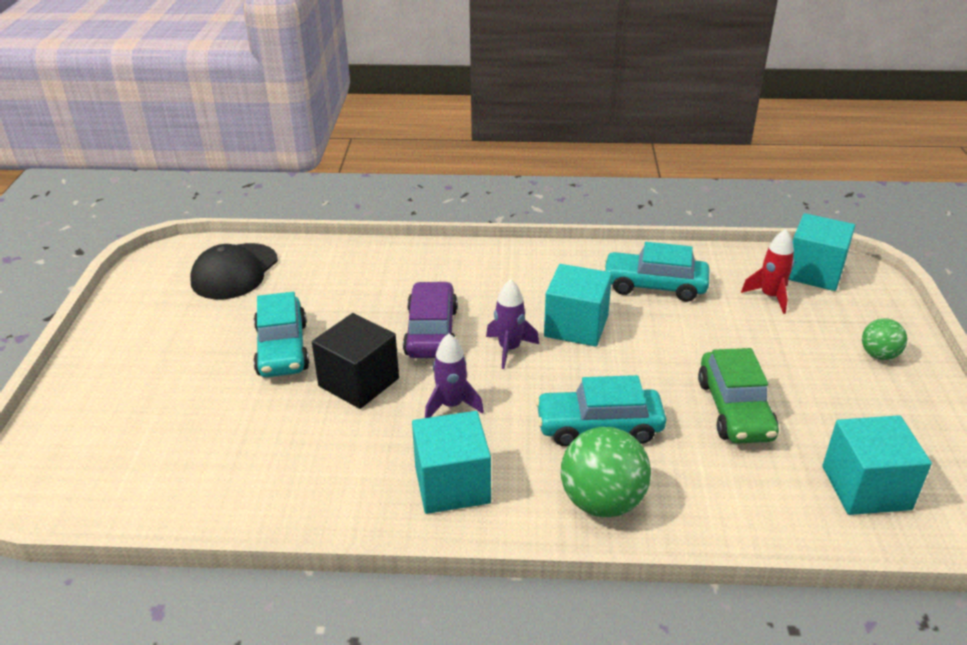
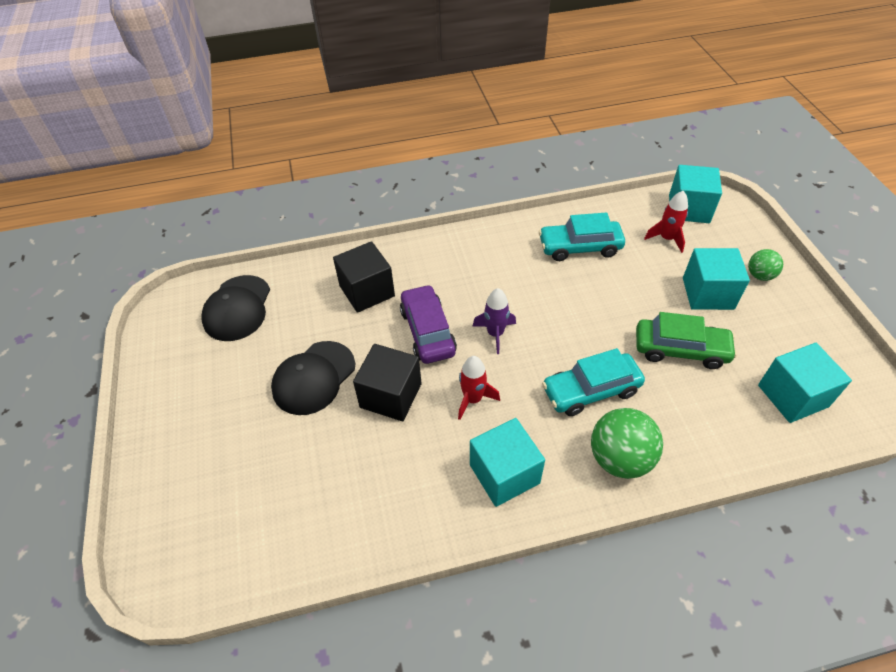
camera: 15 degrees left, 15 degrees up
turquoise car [253,292,309,377] -> black cap [271,341,355,415]
purple rocket [425,333,484,418] -> red rocket [458,356,500,420]
turquoise cube [544,264,612,347] -> turquoise cube moved to [683,248,750,310]
green car [698,348,779,444] -> green car turned 60 degrees counterclockwise [636,312,737,369]
none -> black cube [333,241,395,313]

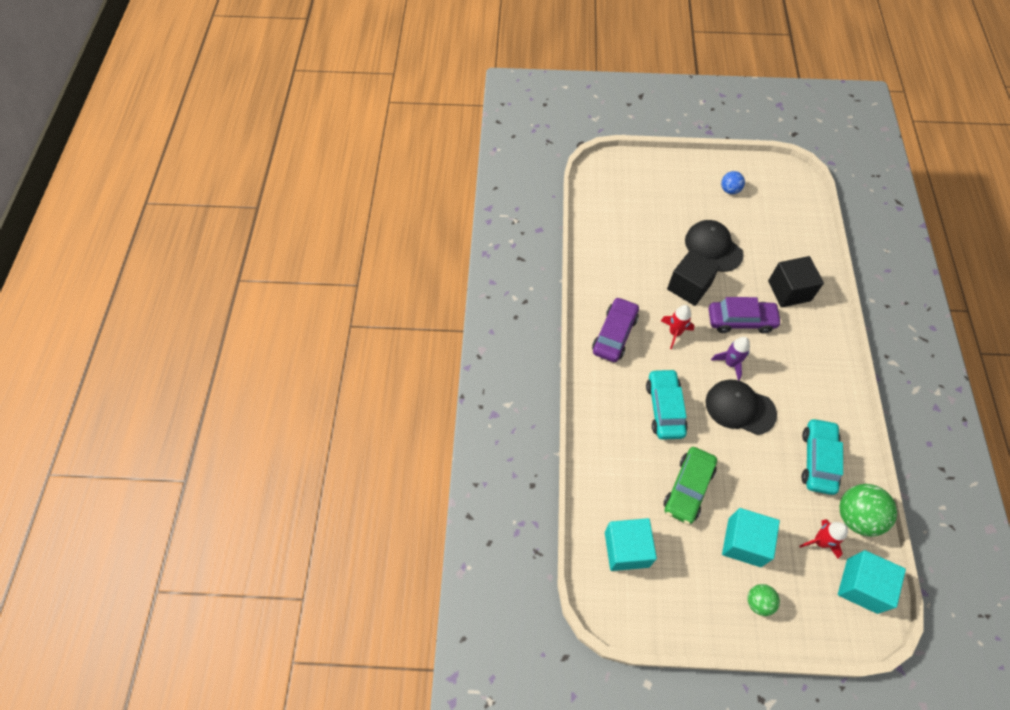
camera: 105 degrees right, 10 degrees up
black cap [201,275,270,341] -> black cap moved to [705,380,777,435]
turquoise cube [470,418,545,507] -> purple car [592,297,639,362]
green ball [591,408,663,479] -> green ball moved to [840,484,897,536]
none -> blue ball [721,171,745,194]

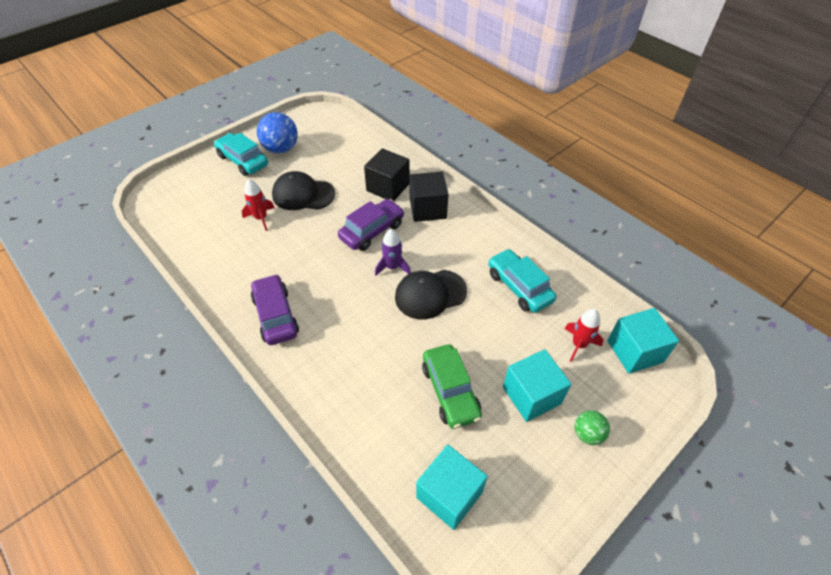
camera: 45 degrees left, 10 degrees down
turquoise car [646,369,688,440] -> turquoise car moved to [214,133,268,176]
red rocket [661,305,694,349] -> red rocket moved to [242,179,275,231]
black cube [667,249,720,306] -> black cube moved to [409,172,448,222]
blue ball [721,171,745,194] -> blue ball [257,112,298,153], size x1.76
green ball [840,484,897,536] -> none

